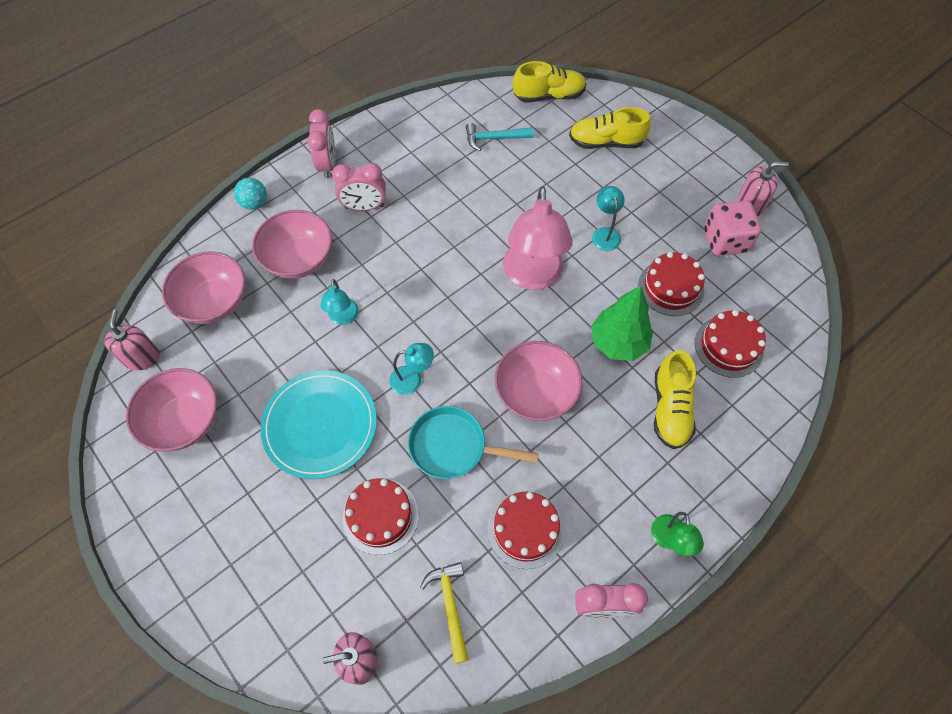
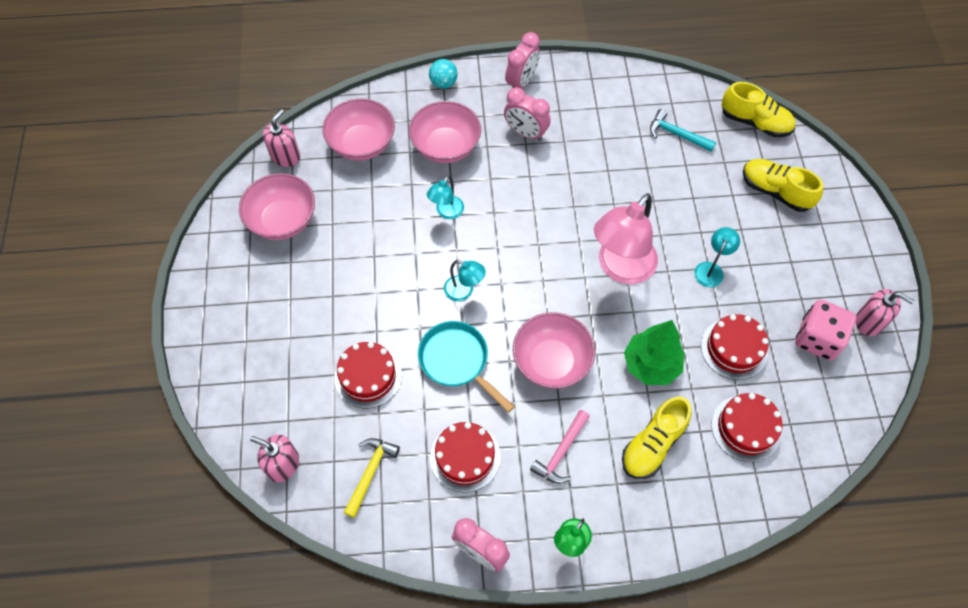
camera: 35 degrees right, 0 degrees up
turquoise plate [260,370,377,479] -> none
none -> pink hammer [530,410,590,484]

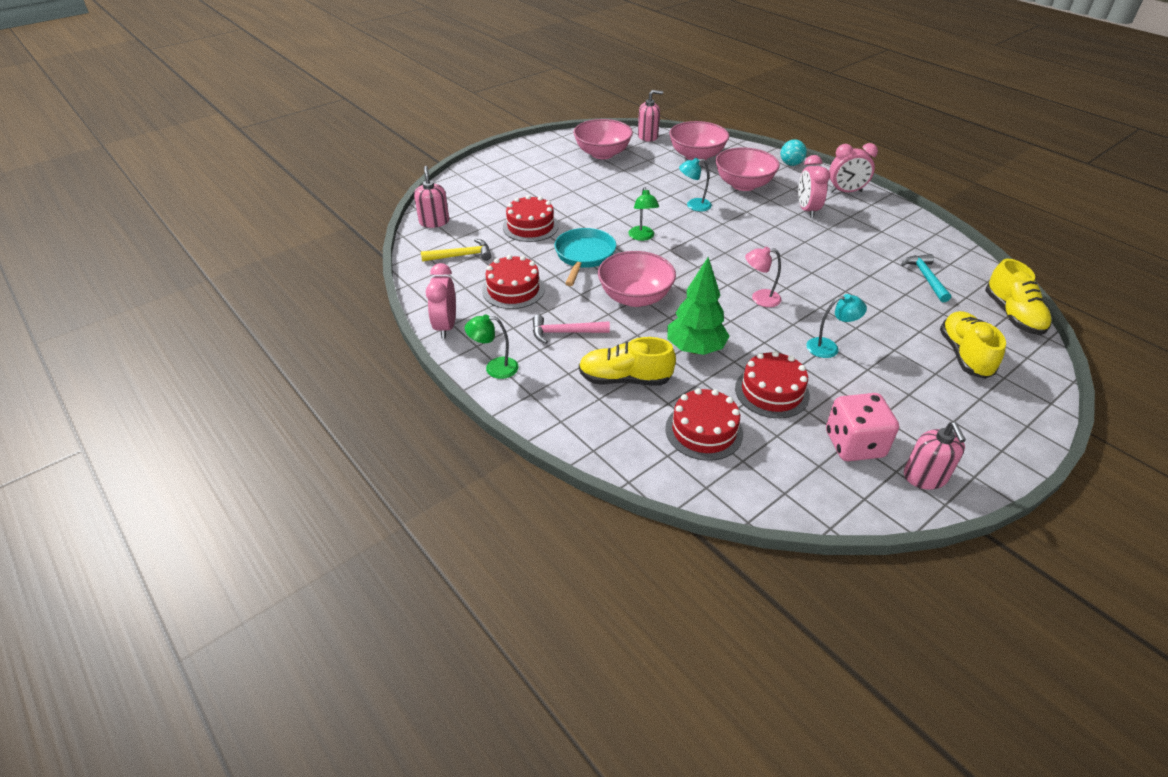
camera: 55 degrees right, 20 degrees down
turquoise lamp [444,260,486,301] -> green lamp [628,187,659,241]
pink lamp [594,193,658,284] -> pink lamp [745,247,782,307], size x0.49

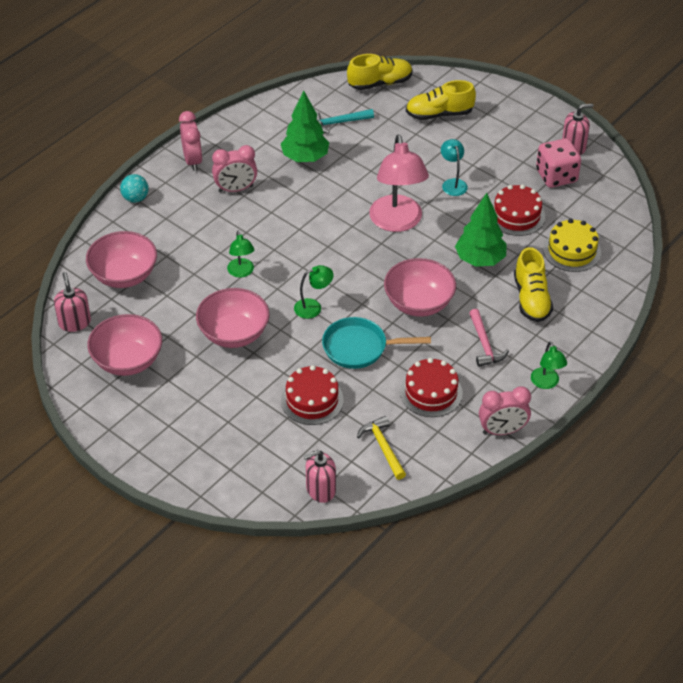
camera: 100 degrees left, 5 degrees up
red cake [665,388,743,461] -> yellow cake [543,219,601,272]
turquoise lamp [679,158,712,212] -> green lamp [227,231,254,278]
pink bowl [716,147,780,191] -> pink bowl moved to [196,288,270,348]
pink lamp [745,247,782,307] -> pink lamp [369,135,429,232], size x2.05
none -> green tree [281,91,329,162]

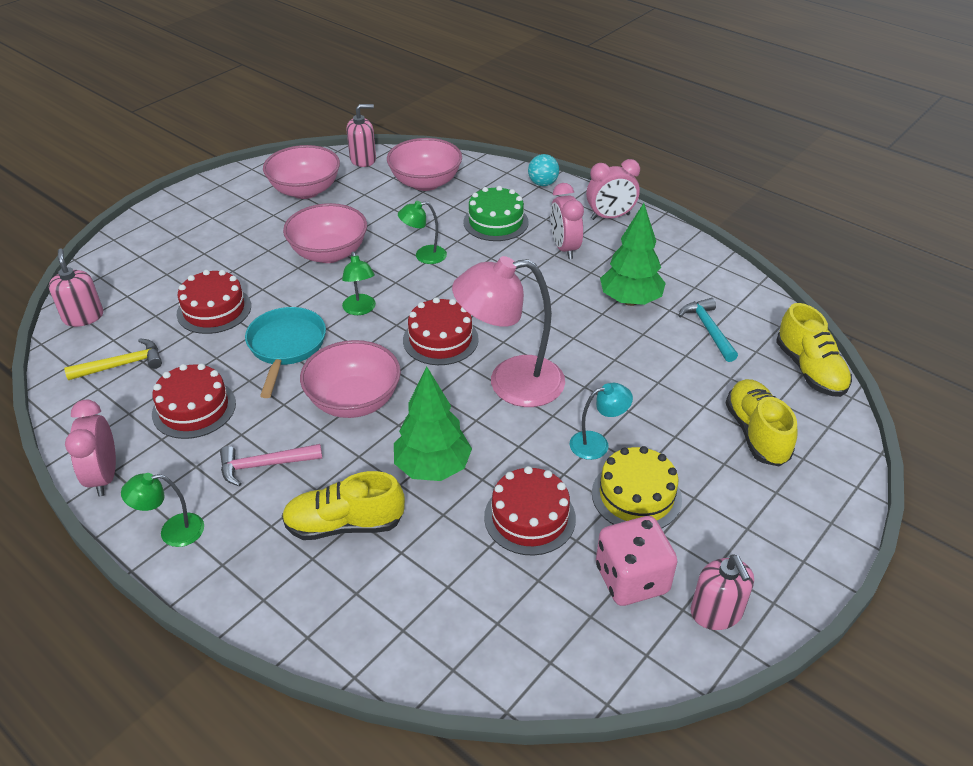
camera: 90 degrees right, 5 degrees down
yellow cake [543,219,601,272] -> yellow cake moved to [592,446,682,528]
none -> red cake [403,297,479,365]
none -> green cake [463,186,529,241]

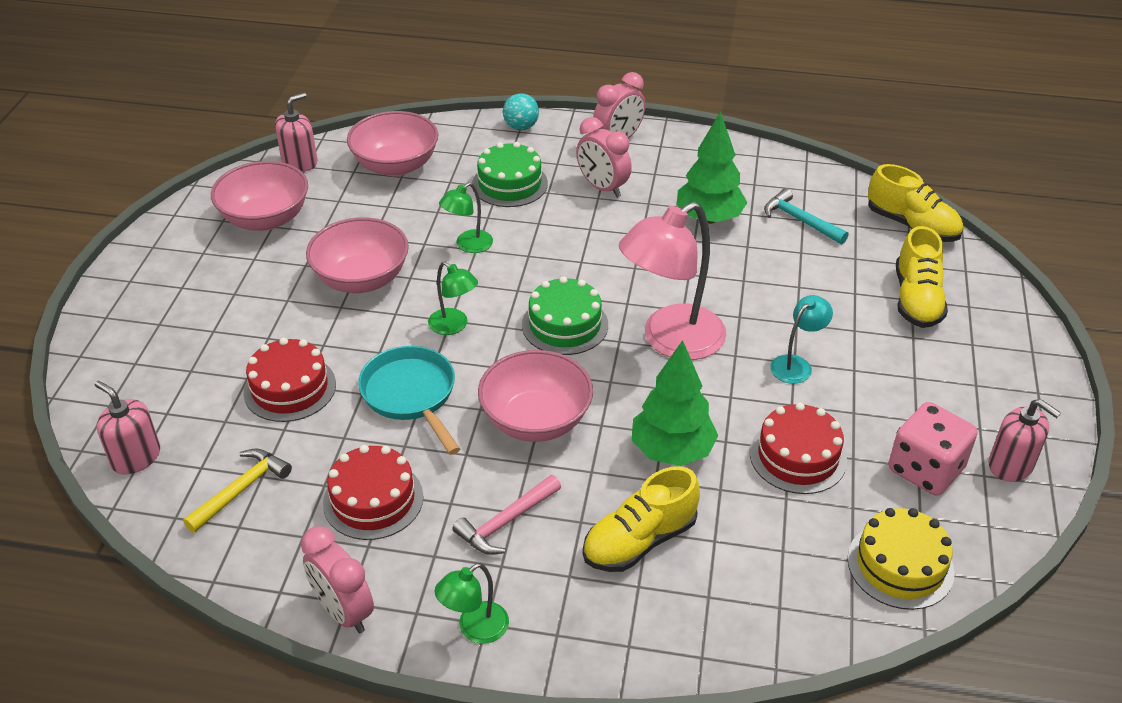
camera: 30 degrees left, 0 degrees up
red cake [403,297,479,365] -> green cake [522,276,608,355]
yellow cake [592,446,682,528] -> yellow cake moved to [847,508,954,610]
yellow shoe [726,379,797,466] -> yellow shoe turned 135 degrees counterclockwise [896,226,948,328]

